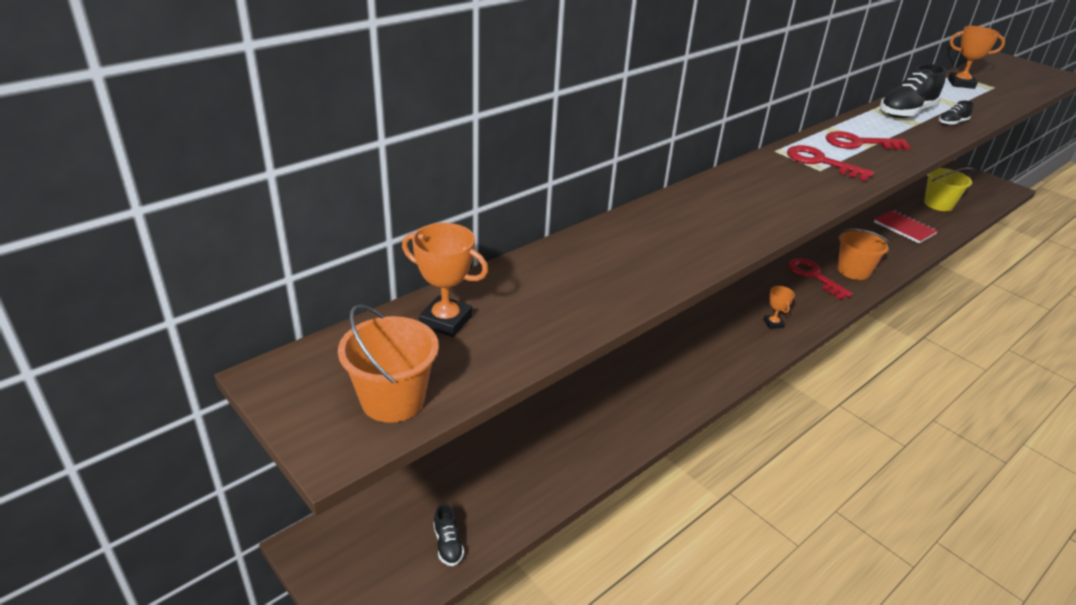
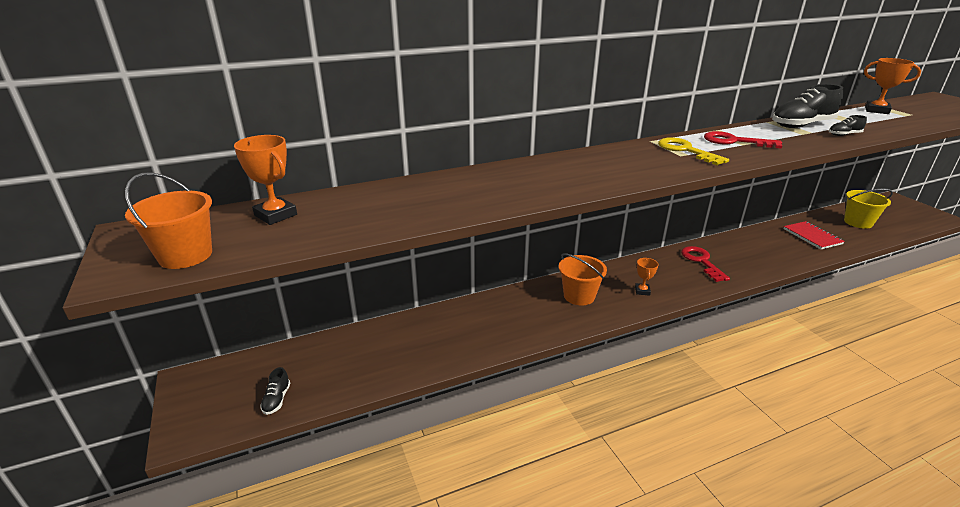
camera: 20 degrees right, 5 degrees down
red key [787,145,874,181] -> yellow key [658,137,729,165]
orange bucket [838,228,891,280] -> orange bucket moved to [559,253,607,305]

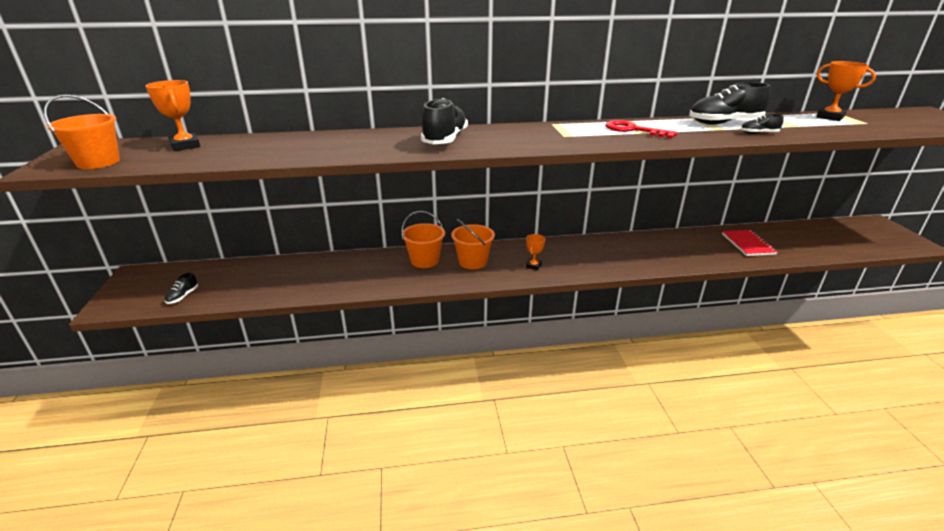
camera: 15 degrees right, 0 degrees up
yellow key [658,137,729,165] -> none
red key [681,246,730,282] -> none
yellow bucket [844,189,893,229] -> none
none -> orange bucket [401,211,445,268]
none -> black shoe [421,98,468,144]

